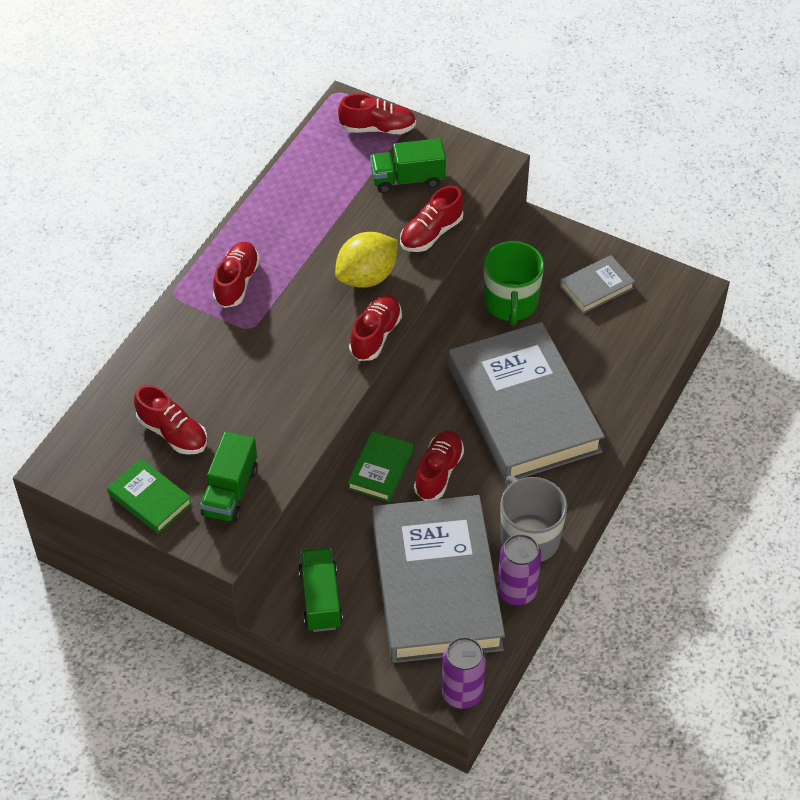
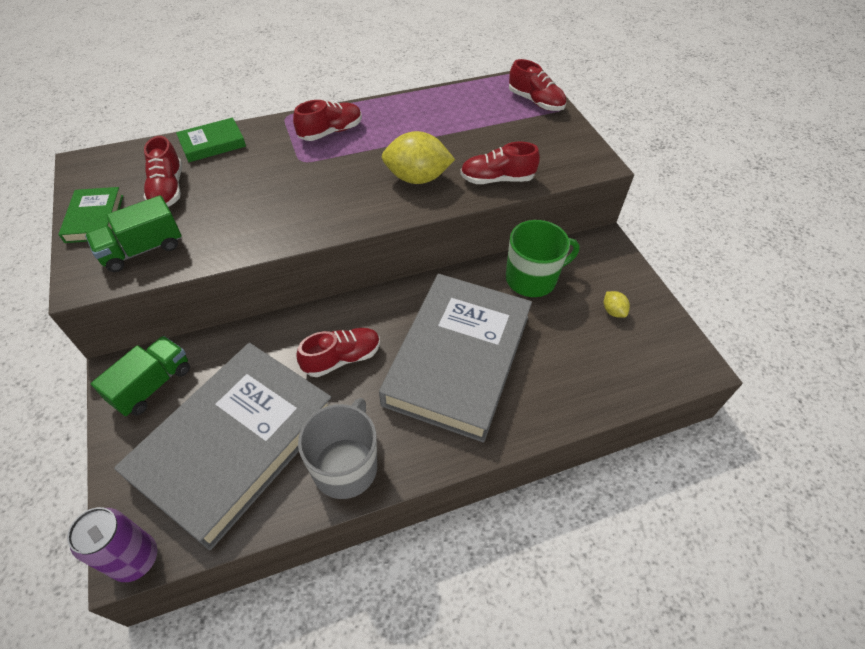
camera: 40 degrees right, 0 degrees up
green book [347,431,413,502] -> green book moved to [176,118,246,162]
red shoe [349,295,402,361] -> none
green truck [370,138,446,193] -> none
green mug [484,241,544,326] -> green mug turned 150 degrees counterclockwise [506,220,580,297]
purple can [497,534,541,605] -> none
grey book [560,255,635,314] -> yellow lemon [604,291,630,318]

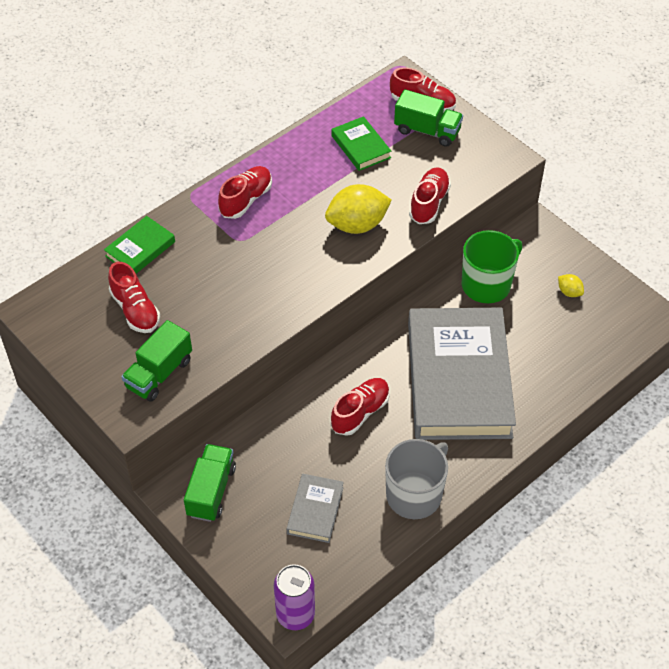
camera: 20 degrees left, 0 degrees up
green book [58,187,123,243] -> green book moved to [332,116,391,171]
grey book [114,343,331,550] -> grey book [287,474,344,543], size x0.42
grey mug [298,398,377,499] -> grey mug turned 45 degrees clockwise [385,439,448,519]
red shoe [460,142,540,184] -> red shoe turned 135 degrees clockwise [409,167,451,224]
none -> green truck [394,89,463,147]

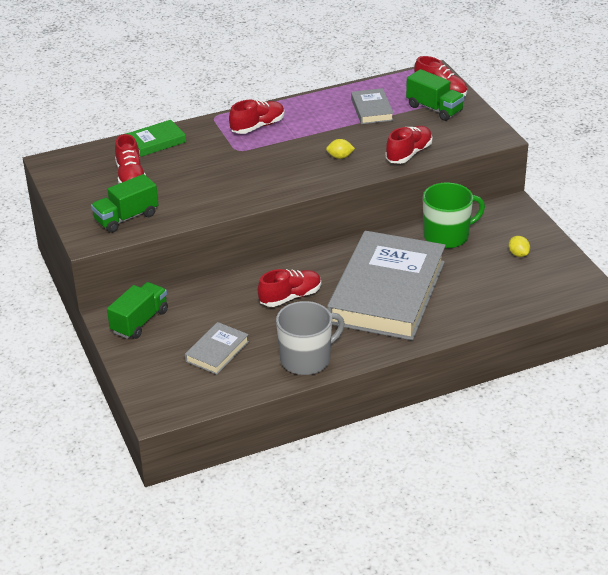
camera: 20 degrees right, 15 degrees down
purple can [274,564,315,630] -> none
yellow lemon [325,184,392,234] -> yellow lemon [326,139,355,159], size x0.47
green book [332,116,391,171] -> grey book [351,88,394,124]

